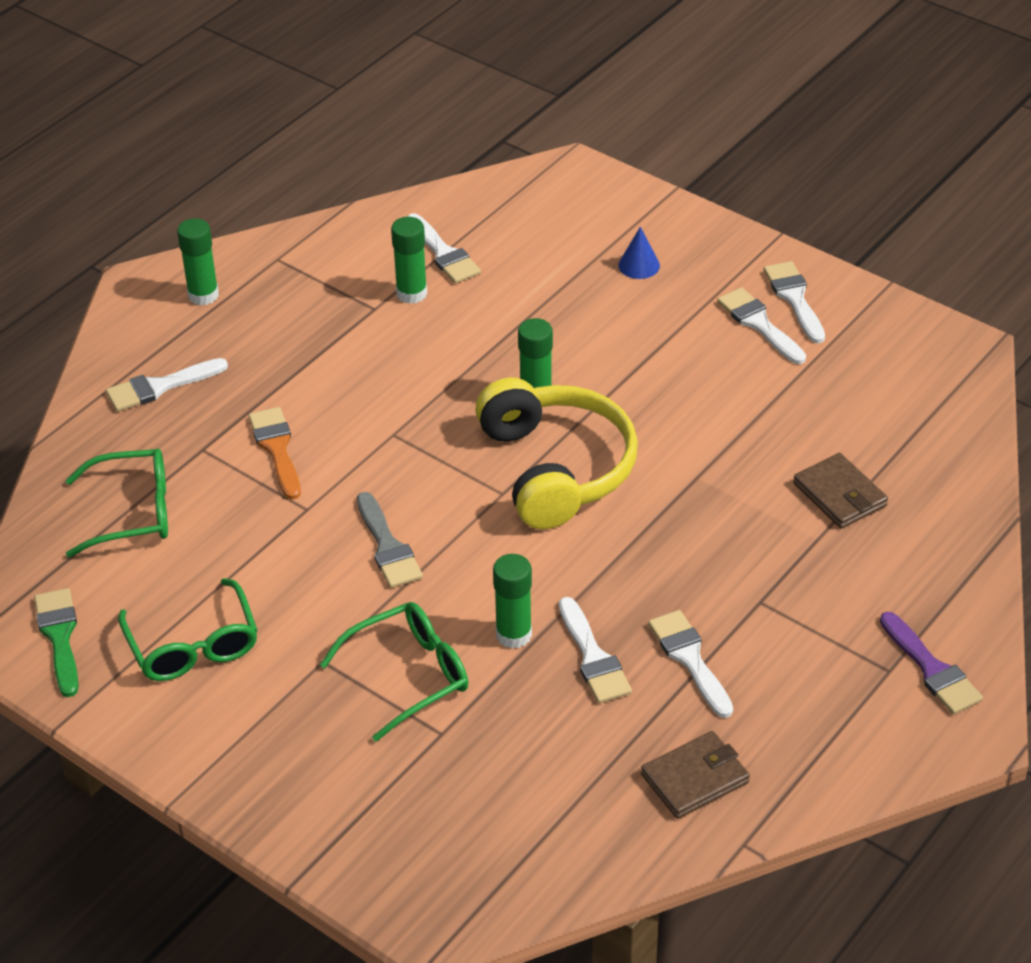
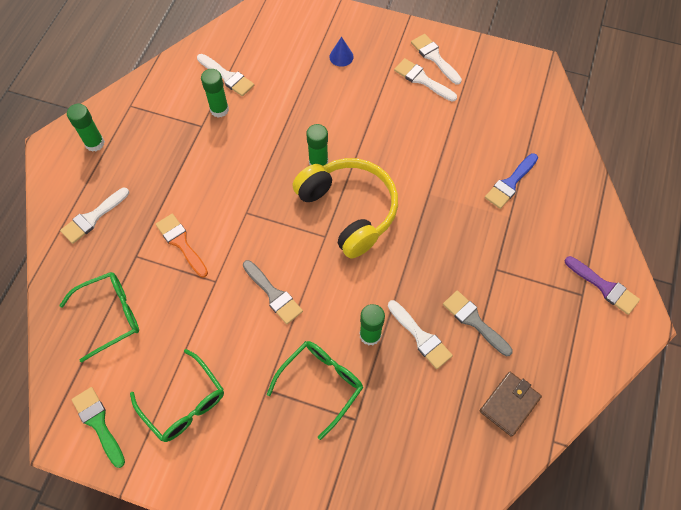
camera: 20 degrees left, 20 degrees up
white brush [648,610,733,718] -> grey brush [443,291,513,356]
brown wallet [793,453,888,529] -> blue brush [485,153,538,209]

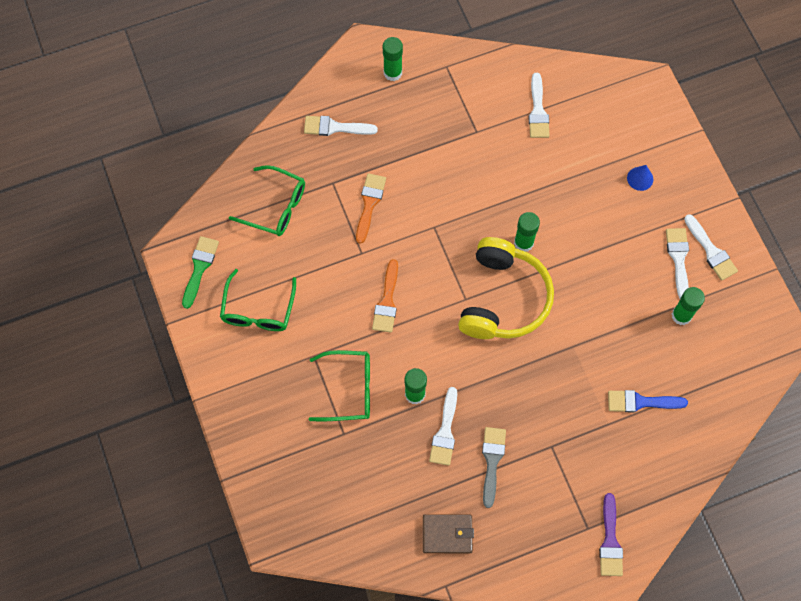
camera: 50 degrees right, 5 degrees up
green glue stick [201,69,229,117] -> green glue stick moved to [672,287,705,325]
grey brush [243,260,303,324] -> orange brush [372,259,398,333]
white brush [411,34,462,85] -> white brush turned 135 degrees clockwise [684,214,738,281]

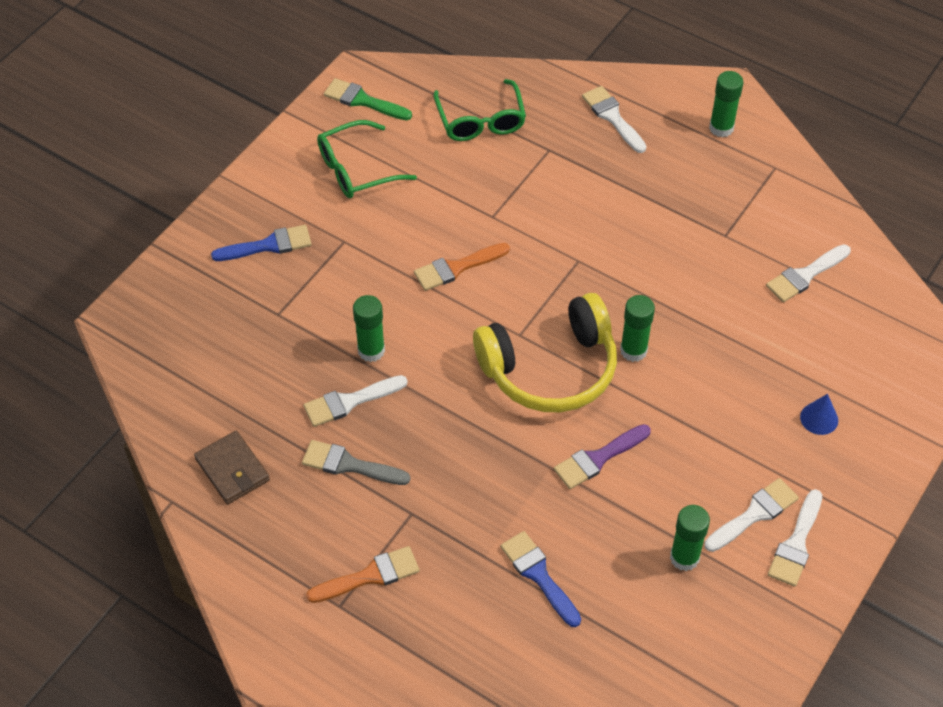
camera: 55 degrees right, 15 degrees down
green brush [182,236,219,309] -> green brush turned 135 degrees counterclockwise [324,78,412,120]
green glasses [309,350,370,421] -> none
orange brush [356,173,386,244] -> orange brush moved to [306,546,420,603]
grey brush [482,427,506,508] -> grey brush turned 135 degrees counterclockwise [302,440,410,485]
purple brush [599,493,623,576] -> purple brush moved to [554,424,651,489]
none -> blue brush [211,225,312,261]

